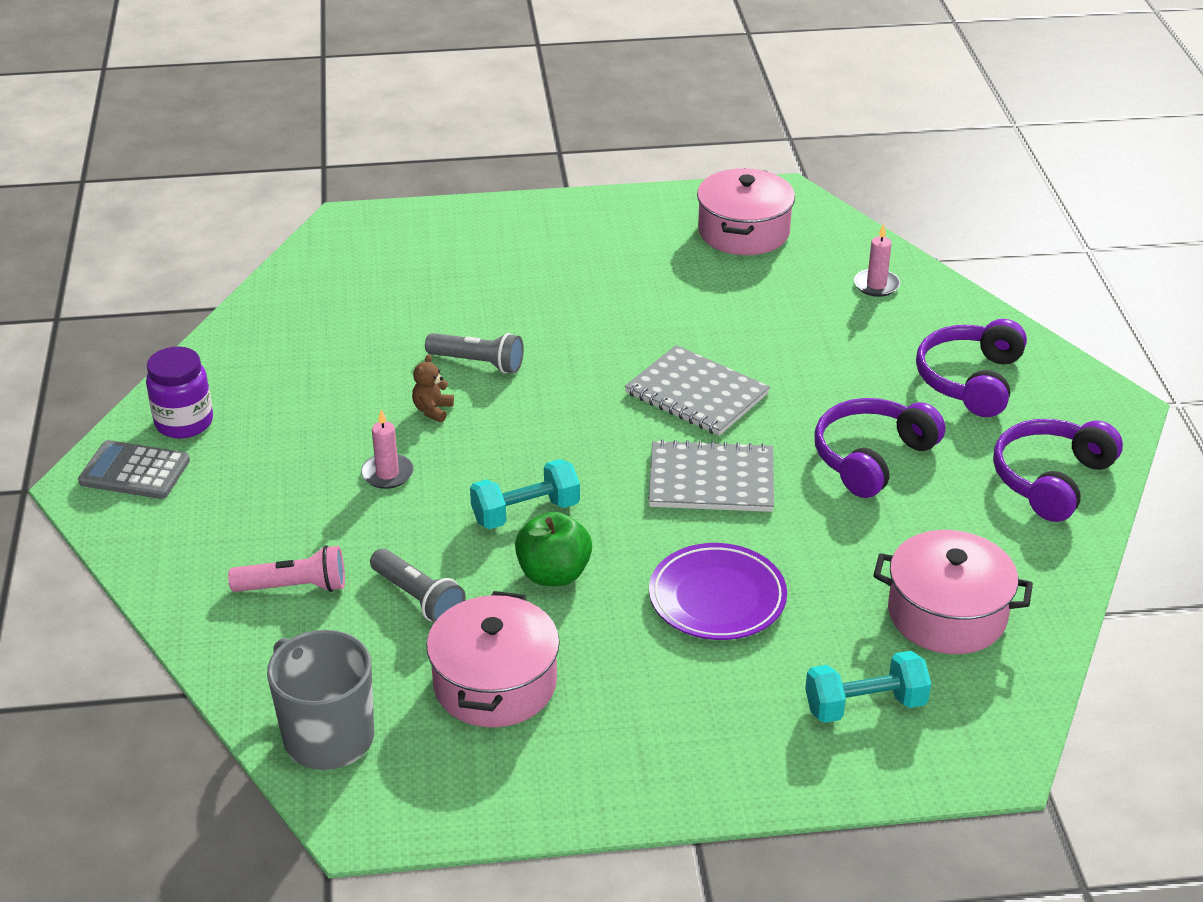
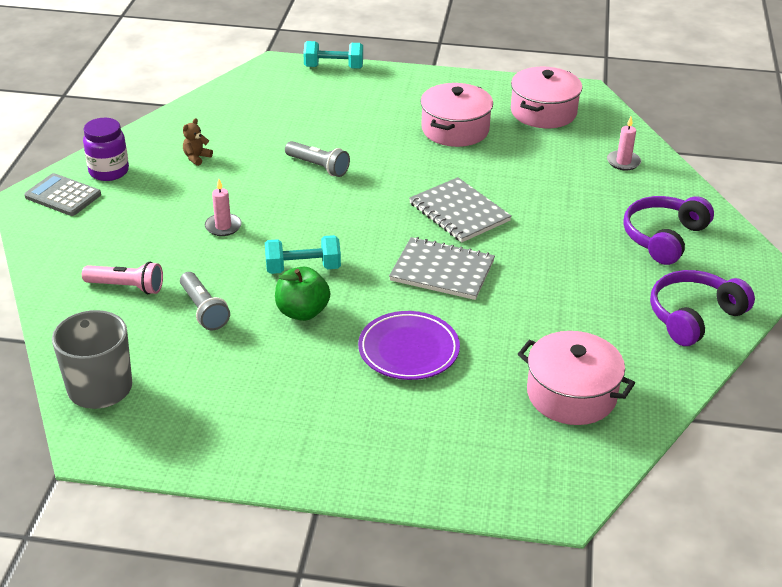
camera: 15 degrees right, 0 degrees up
brown teddy bear [412,354,454,422] -> brown teddy bear moved to [183,118,213,166]
pink pot [426,591,560,728] -> pink pot moved to [421,83,493,147]
turquoise dumbbell [805,651,931,723] -> turquoise dumbbell moved to [303,41,363,69]
purple headphones [815,398,945,498] -> none

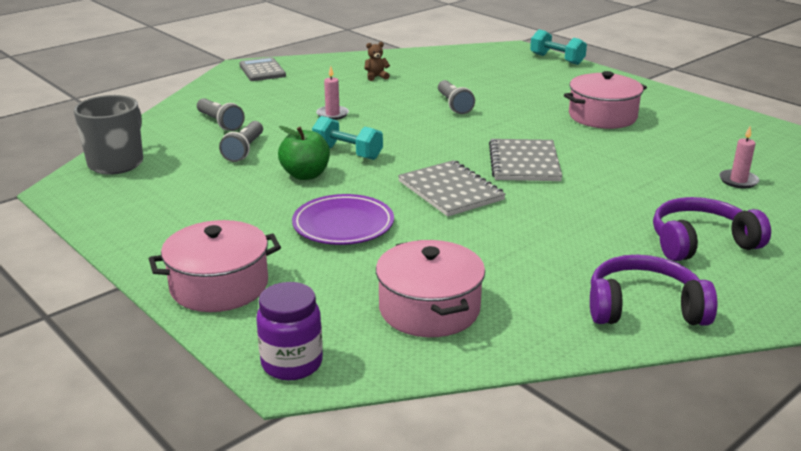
camera: 40 degrees right, 10 degrees down
pink flashlight [82,262,163,294] -> grey flashlight [197,98,245,131]
purple jar [83,118,129,181] -> purple jar moved to [256,282,323,380]
pink pot [511,67,582,128] -> pink pot moved to [149,220,281,312]

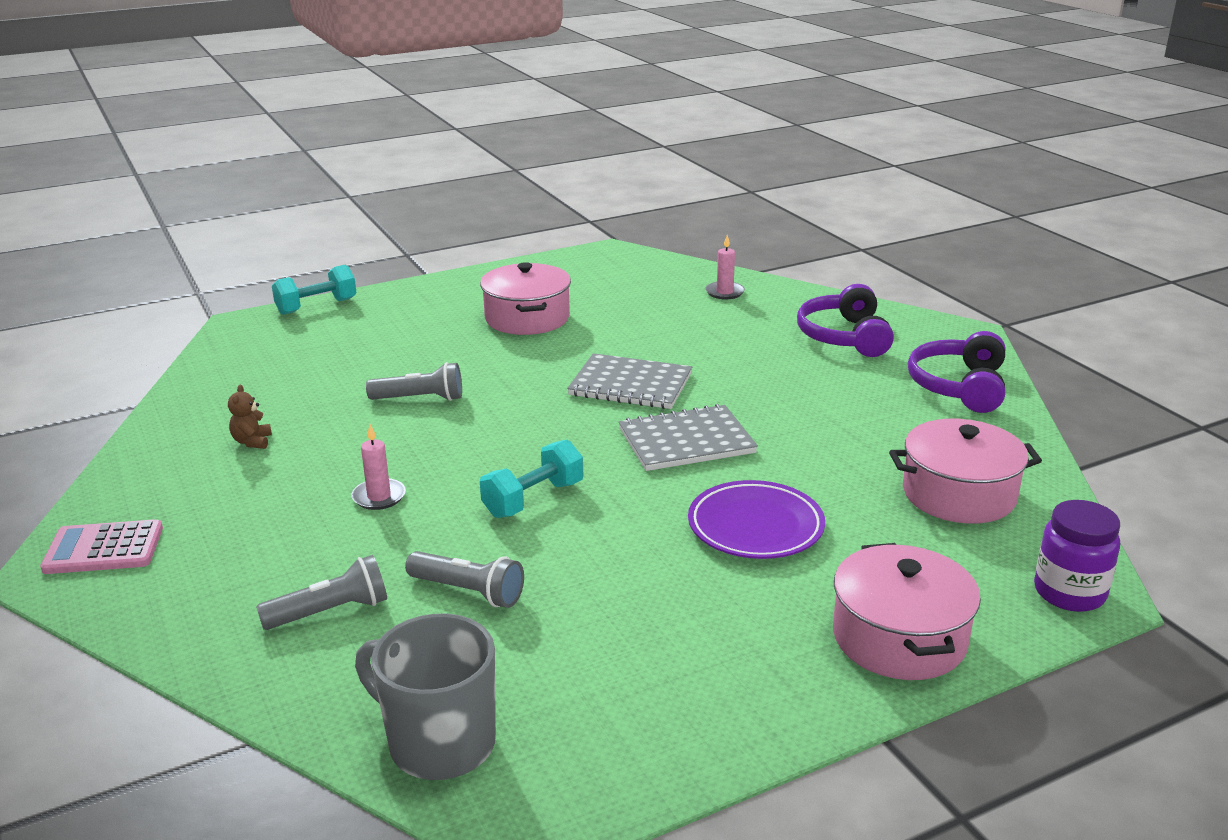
camera: 75 degrees left, 0 degrees up
grey calculator [239,57,286,81] -> pink calculator [40,519,163,574]
green apple [278,126,330,180] -> none

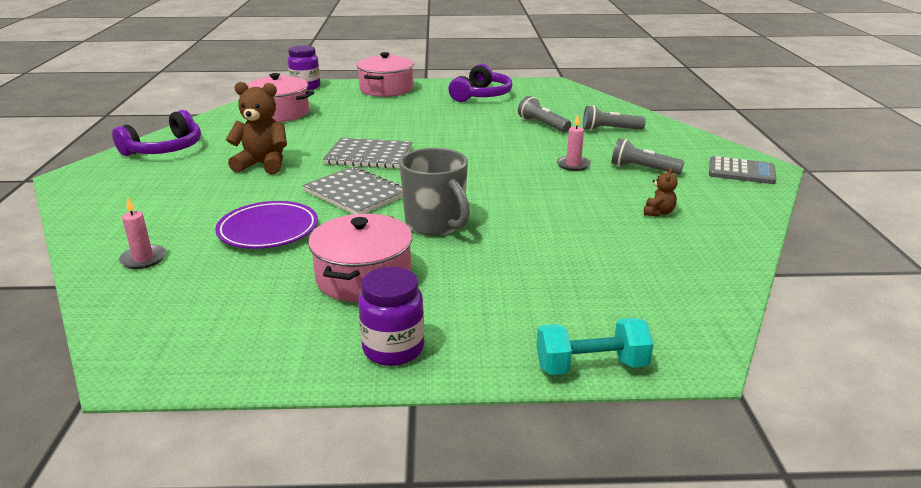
camera: 155 degrees left, 0 degrees up
pink calculator [40,519,163,574] -> grey calculator [709,156,776,184]
grey mug [355,614,496,780] -> grey mug moved to [399,148,470,236]
grey flashlight [366,362,462,401] -> grey flashlight moved to [611,138,685,175]
turquoise dumbbell [480,440,583,518] -> none
purple plate [688,480,825,559] -> purple plate moved to [215,201,318,249]
purple headphones [797,284,894,357] -> purple headphones moved to [448,64,512,102]
none -> brown teddy bear [226,82,287,174]
none -> purple jar [358,267,424,366]

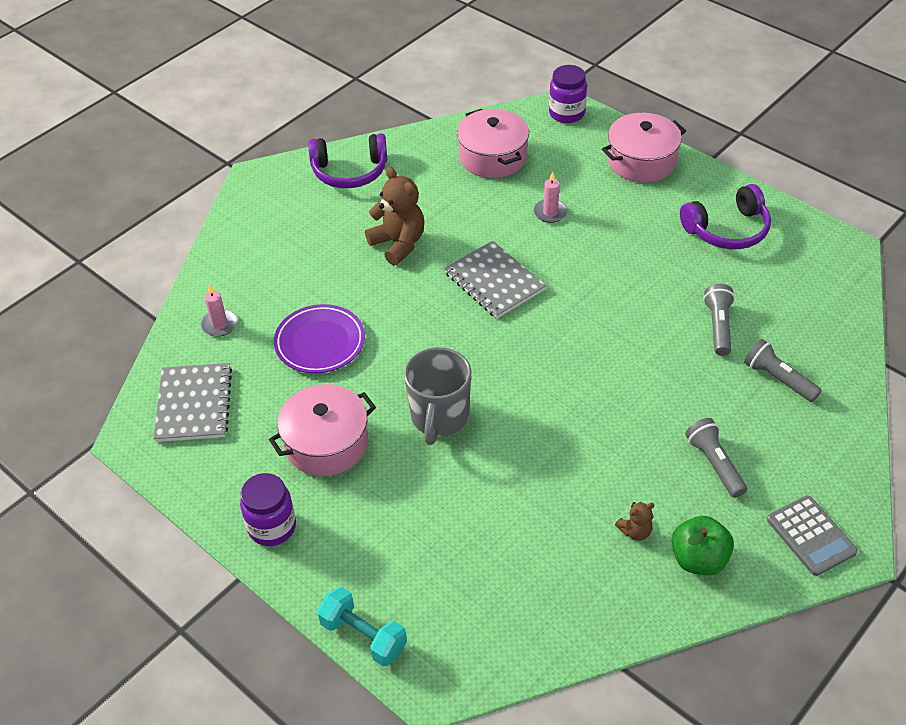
camera: 45 degrees right, 20 degrees up
grey notebook [302,166,403,214] -> grey notebook moved to [154,363,232,442]
pink candle [557,115,591,171] -> pink candle moved to [534,171,568,223]
none -> green apple [672,516,734,575]

